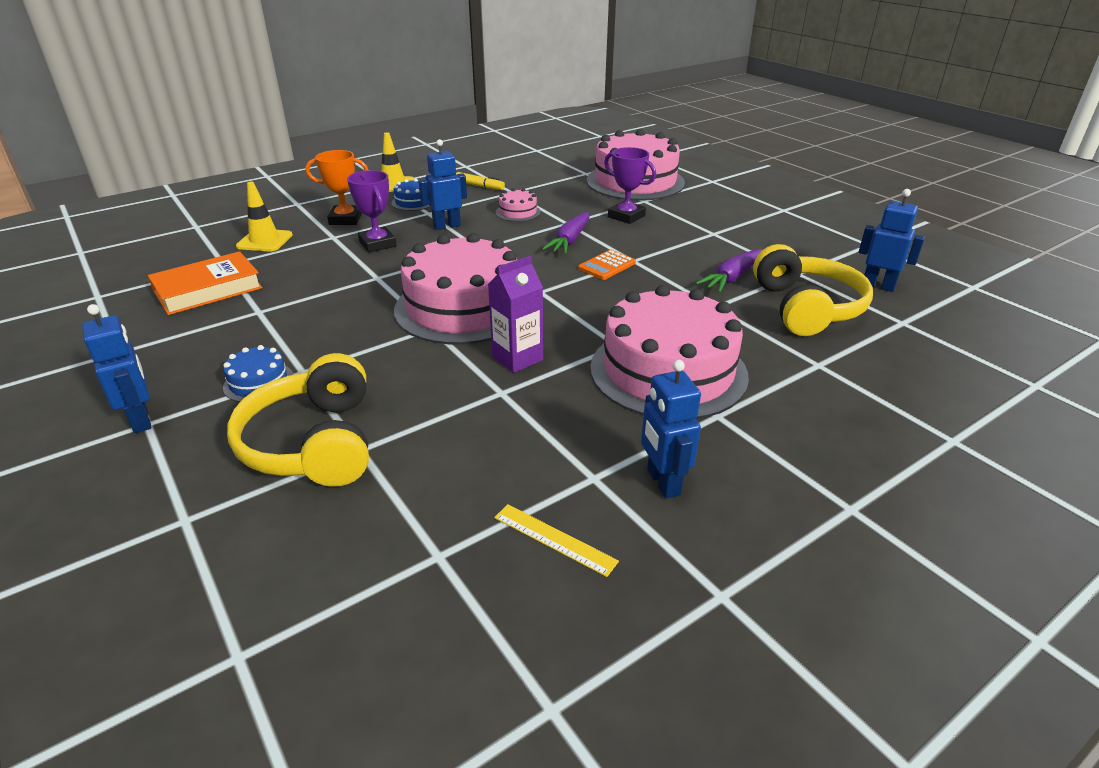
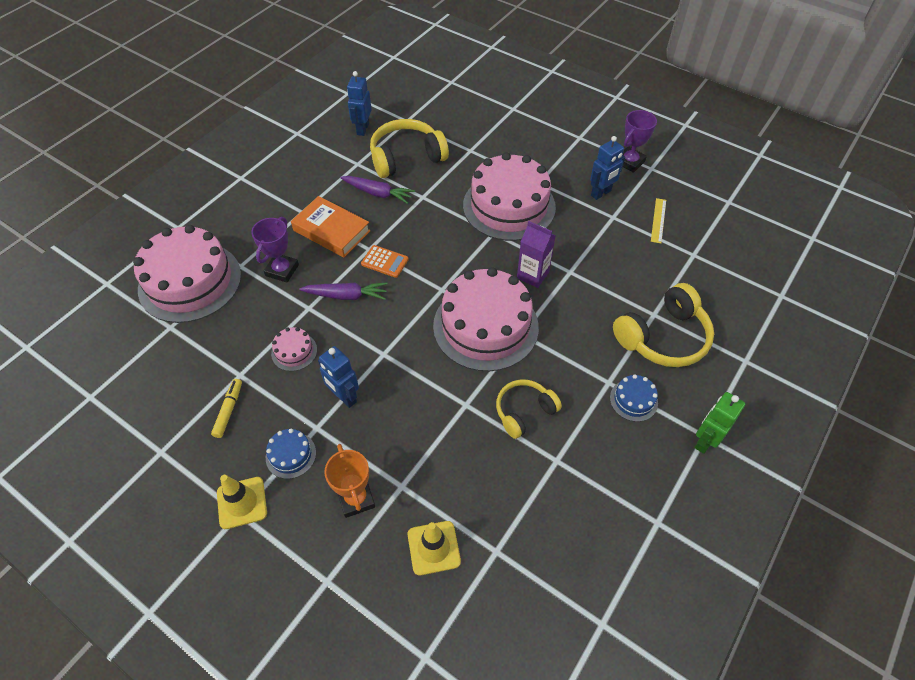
camera: 110 degrees left, 20 degrees up
blue robot [82,304,151,433] -> green robot [695,392,745,454]
orange book [148,251,263,315] -> orange book moved to [291,196,371,257]
purple trophy [347,170,397,253] -> purple trophy moved to [623,110,657,173]
none -> yellow headphones [496,379,562,439]

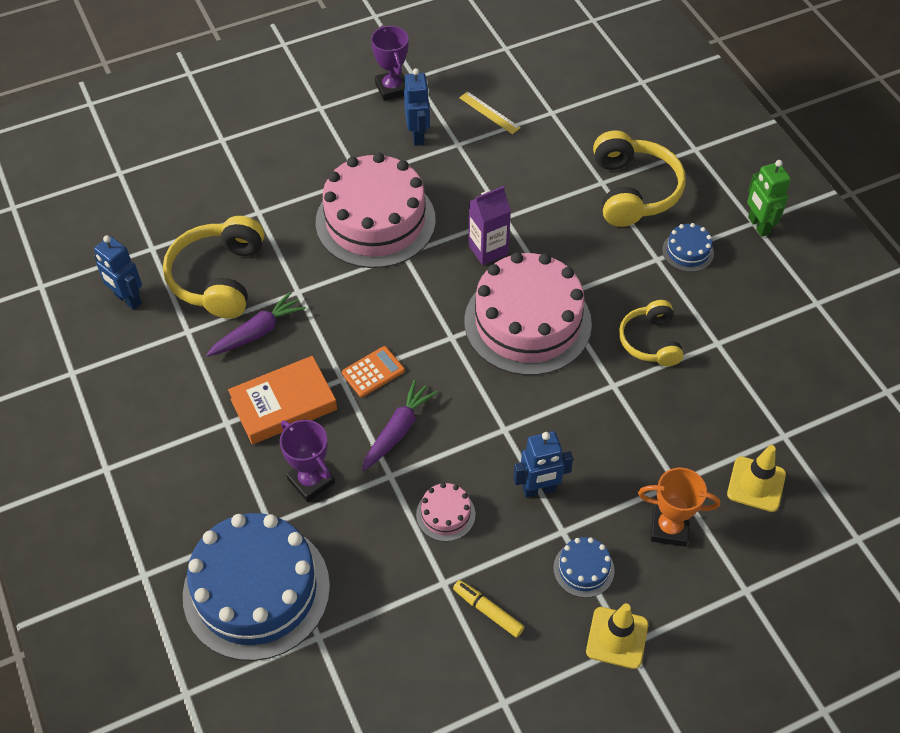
camera: 60 degrees left, 0 degrees up
pink cake [133,225,241,323] -> blue cake [183,513,330,661]

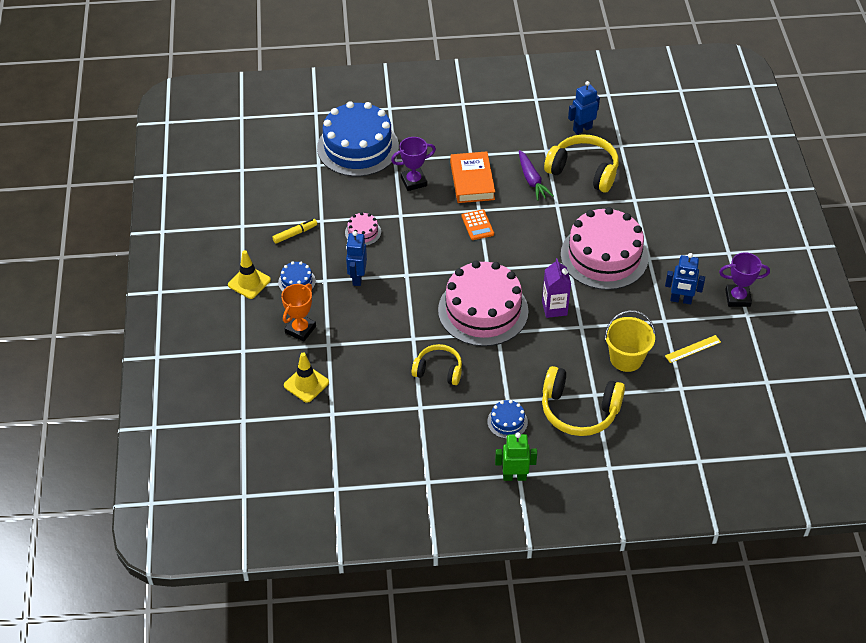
camera: 110 degrees right, 5 degrees down
purple carrot [362,380,438,471] -> none
none -> yellow bucket [605,310,656,372]

